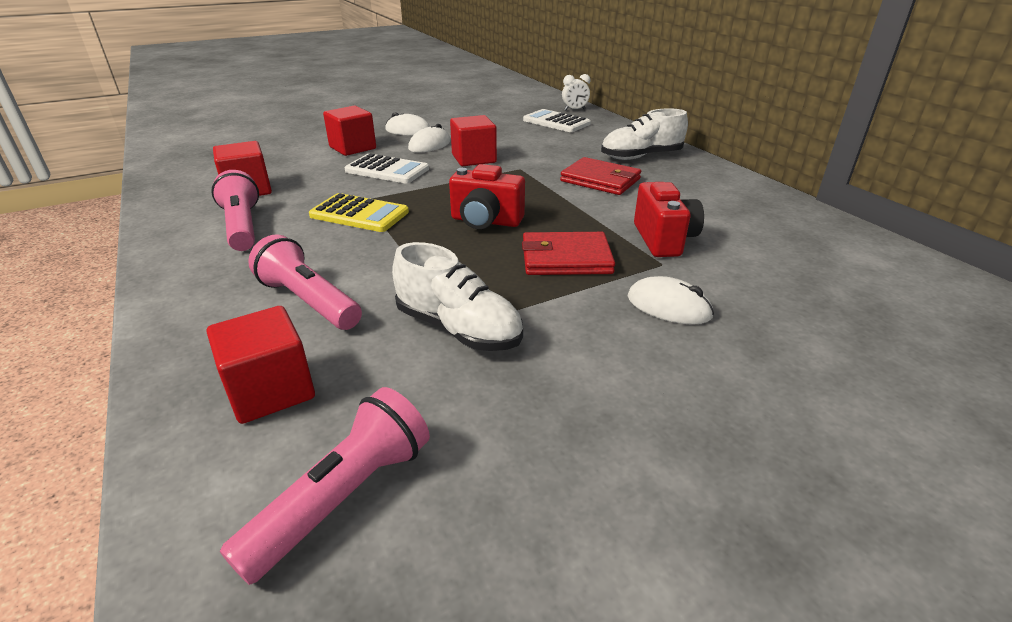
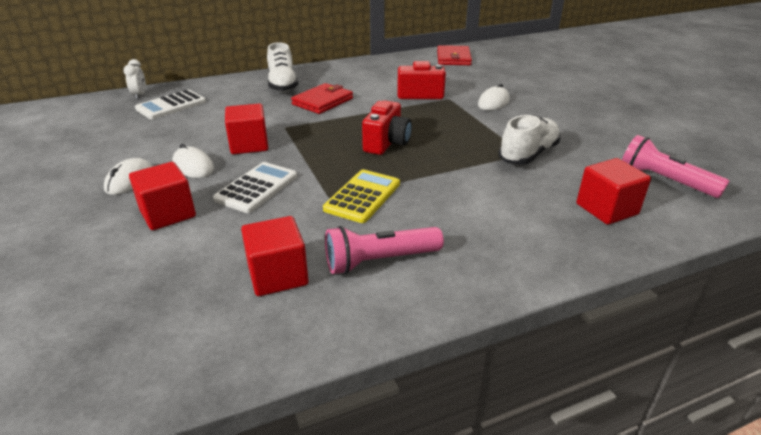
camera: 85 degrees left, 0 degrees up
pink flashlight [248,235,362,330] -> none
red wallet [522,232,615,275] -> red wallet moved to [437,45,472,65]

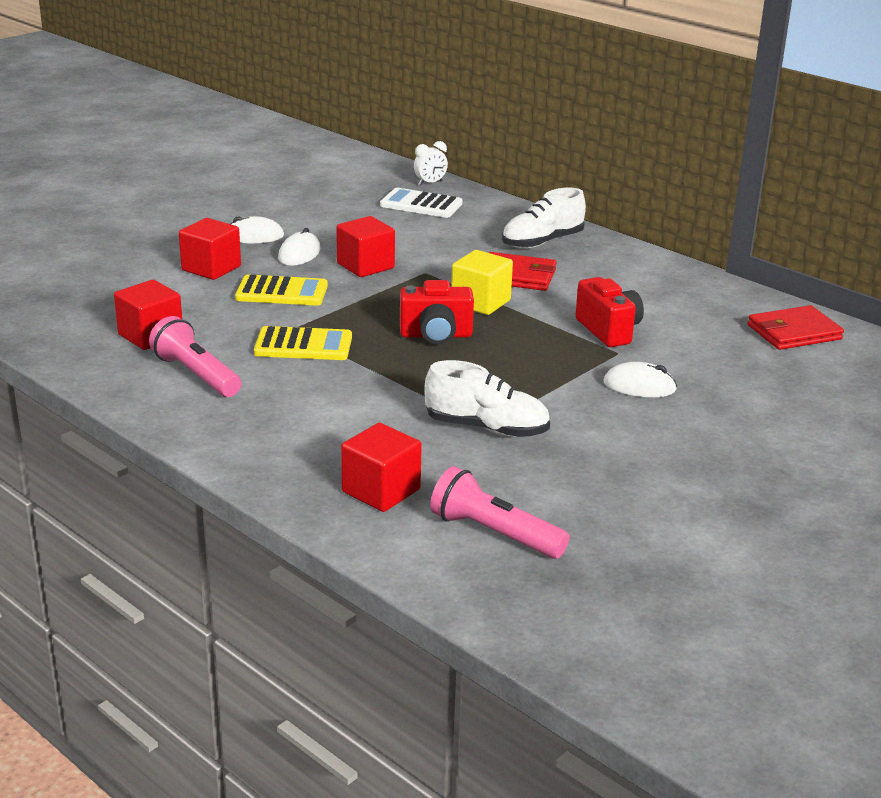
camera: 65 degrees right, 5 degrees down
white calculator [213,162,297,213] -> yellow calculator [235,274,328,306]
pink flashlight [622,135,730,198] -> pink flashlight turned 75 degrees counterclockwise [430,466,569,559]
none -> yellow cube [451,250,513,315]

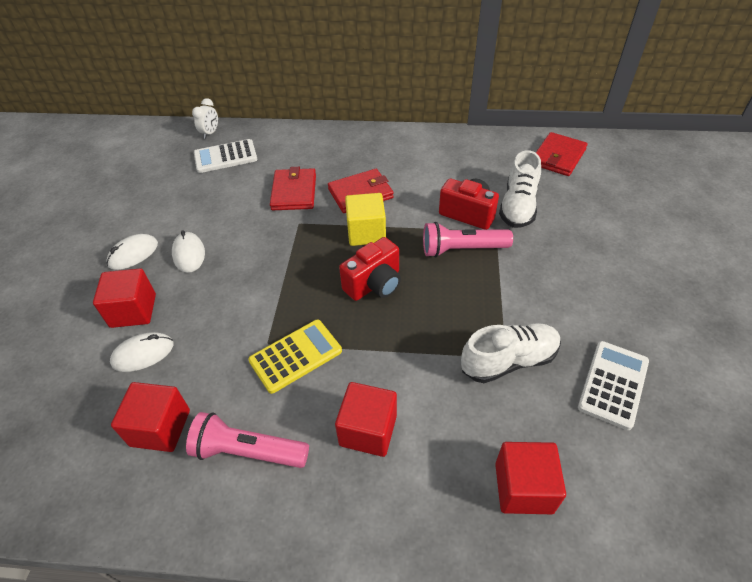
camera: 35 degrees left, 20 degrees up
yellow calculator [235,274,328,306] -> none
red cube [336,216,395,277] -> red cube moved to [335,382,397,457]
pink flashlight [430,466,569,559] -> pink flashlight moved to [423,222,513,257]
white shoe [502,188,586,249] -> white shoe moved to [499,150,541,228]
white mouse [604,362,677,397] -> white mouse moved to [110,332,174,372]
none -> red wallet [270,167,316,210]
none -> white calculator [578,341,649,430]

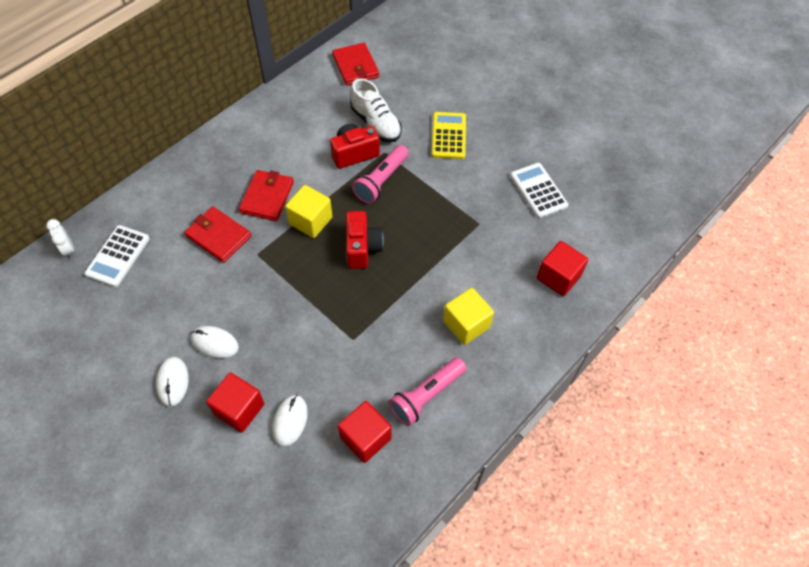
camera: 55 degrees left, 10 degrees up
yellow calculator [248,320,342,394] -> yellow calculator moved to [432,112,466,159]
red cube [335,382,397,457] -> yellow cube [443,288,494,345]
white shoe [461,323,561,383] -> none

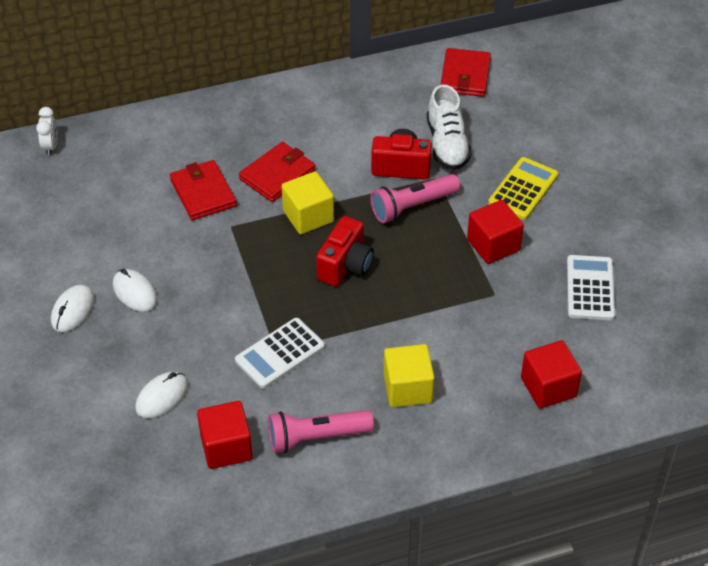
camera: 30 degrees right, 10 degrees down
white calculator [85,225,150,287] -> white calculator moved to [235,318,325,389]
red cube [206,373,264,433] -> red cube moved to [467,200,524,264]

